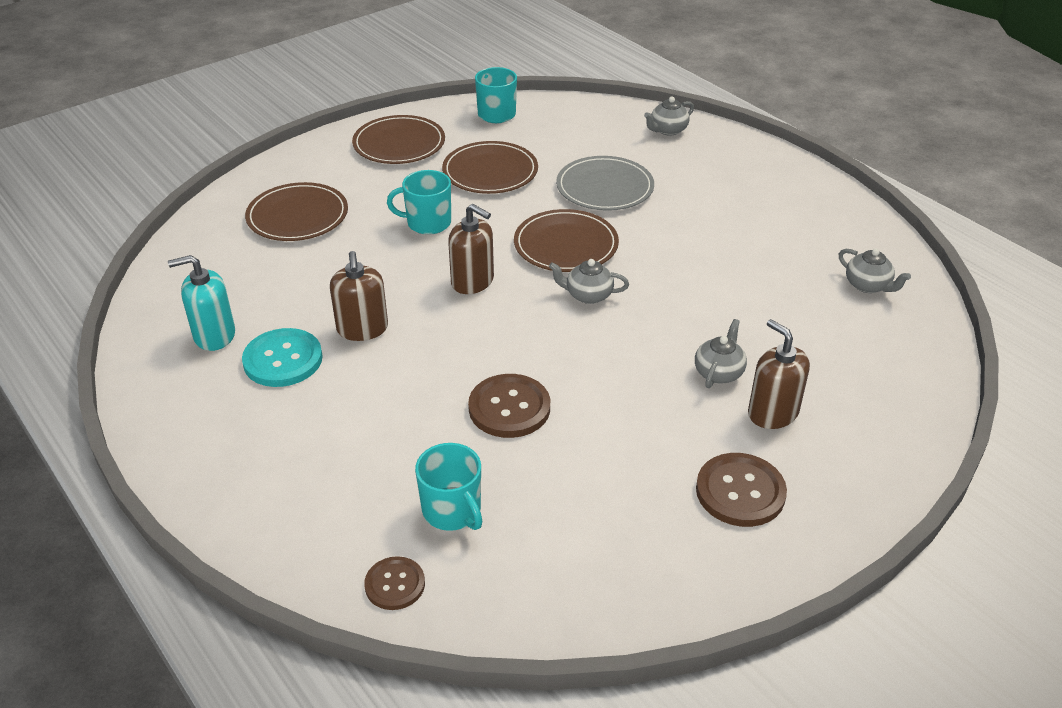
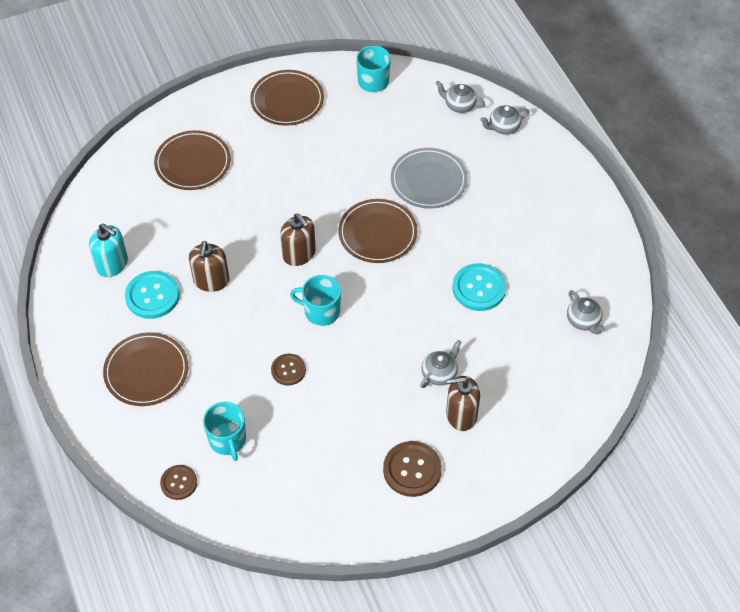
camera: 15 degrees right, 15 degrees up
turquoise soap dispenser [168,255,235,351] -> turquoise soap dispenser turned 150 degrees counterclockwise [89,224,128,277]
turquoise mug [387,170,451,235] -> turquoise mug moved to [290,275,341,326]
brown plate [442,141,538,194] -> brown plate moved to [103,332,188,406]
brown button [468,374,550,438] -> brown button [271,354,306,386], size x0.62
grey teapot [549,259,629,304] -> grey teapot moved to [435,81,485,113]
brown soap dispenser [748,319,810,429] -> brown soap dispenser turned 75 degrees counterclockwise [446,376,480,431]
none -> turquoise button [452,263,506,311]

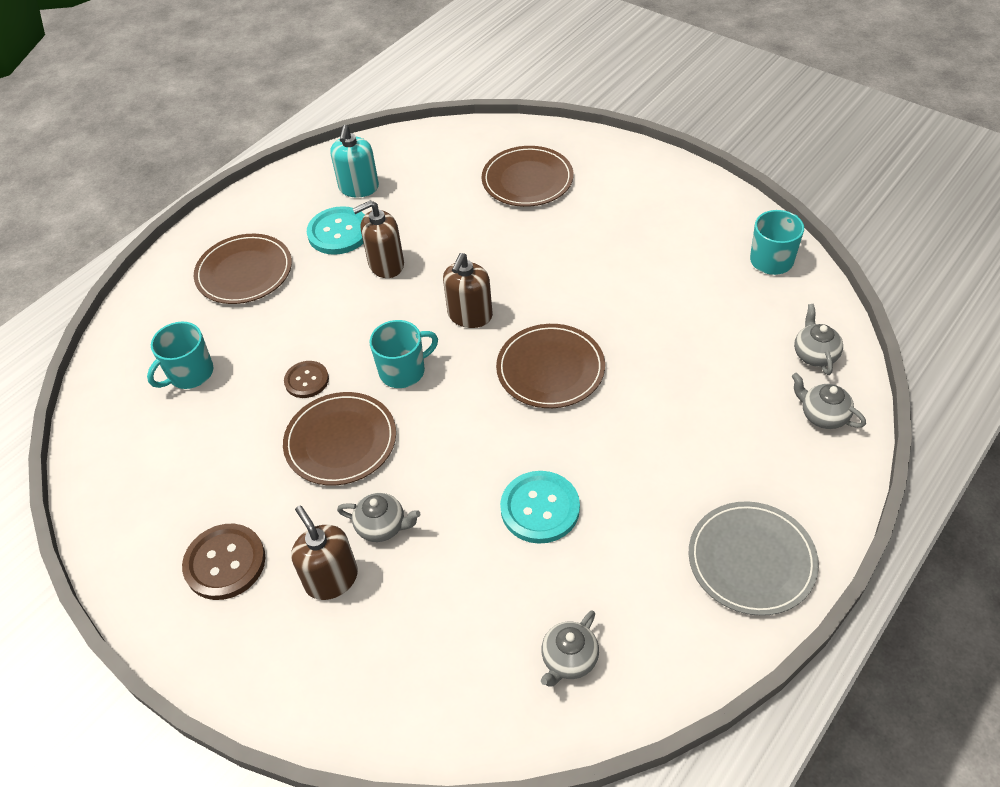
camera: 65 degrees right, 5 degrees down
brown button [160,465,197,500] -> none
brown plate [250,70,324,126] -> brown plate moved to [283,392,396,485]
turquoise mug [290,275,341,326] -> turquoise mug turned 75 degrees clockwise [369,320,438,388]
grey plate [391,148,467,209] -> grey plate moved to [689,501,819,616]

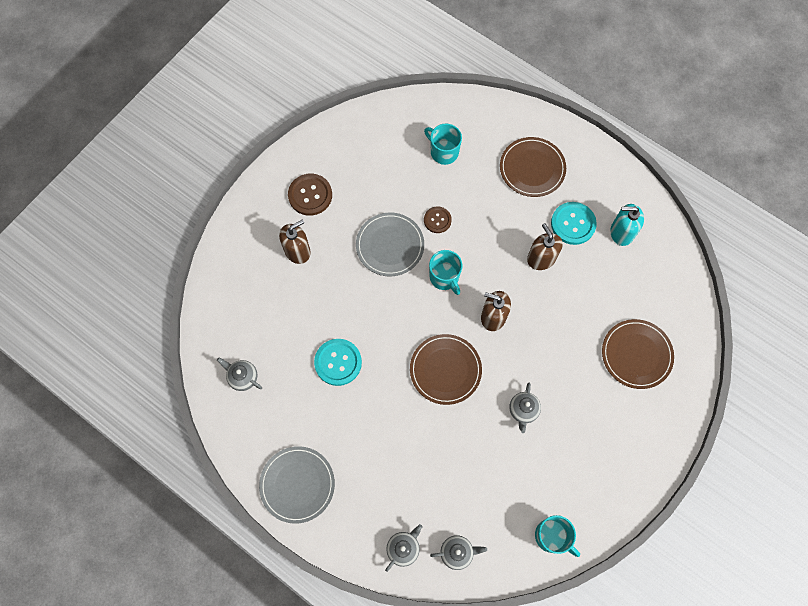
camera: 85 degrees right, 20 degrees up
brown plate [283,392,396,485] -> grey plate [356,212,424,276]
grey teapot [337,493,421,542] -> grey teapot moved to [509,383,541,433]

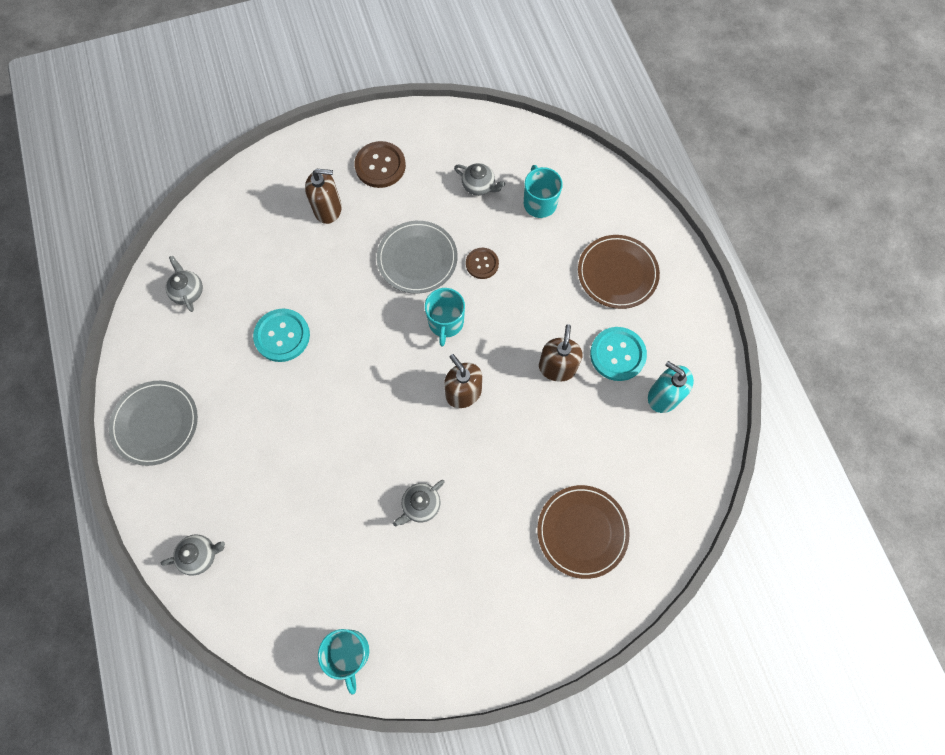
camera: 35 degrees right, 0 degrees up
brown plate [410,334,482,405] -> none
grey teapot [430,535,487,570] -> grey teapot moved to [454,163,505,196]

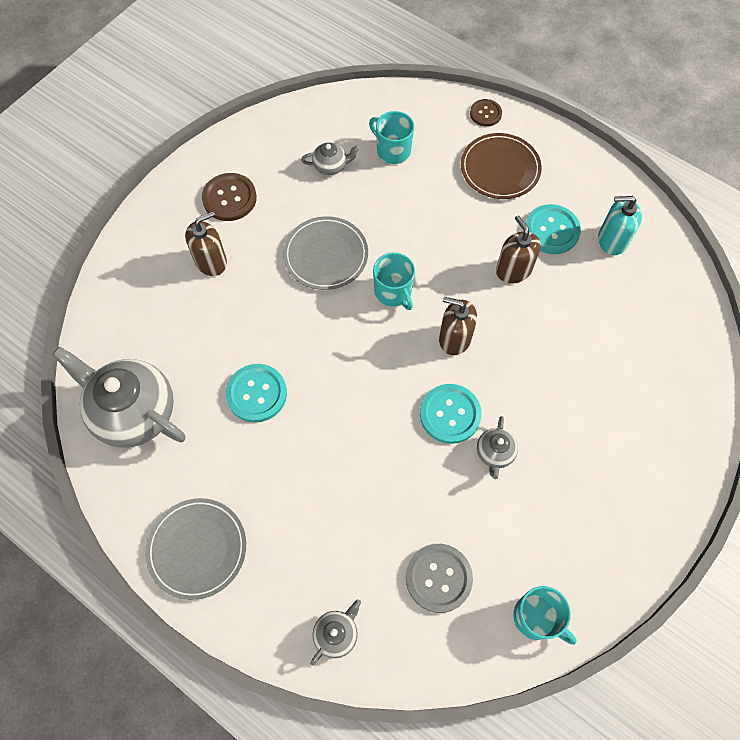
camera: 35 degrees left, 5 degrees down
grey teapot [166,256,203,312] -> grey teapot [52,347,185,447], size x2.22
brown button [466,248,499,279] -> brown button moved to [470,99,502,127]
brown plate [537,485,630,579] -> none
none -> grey button [406,544,473,613]
none -> turquoise button [420,384,482,444]

